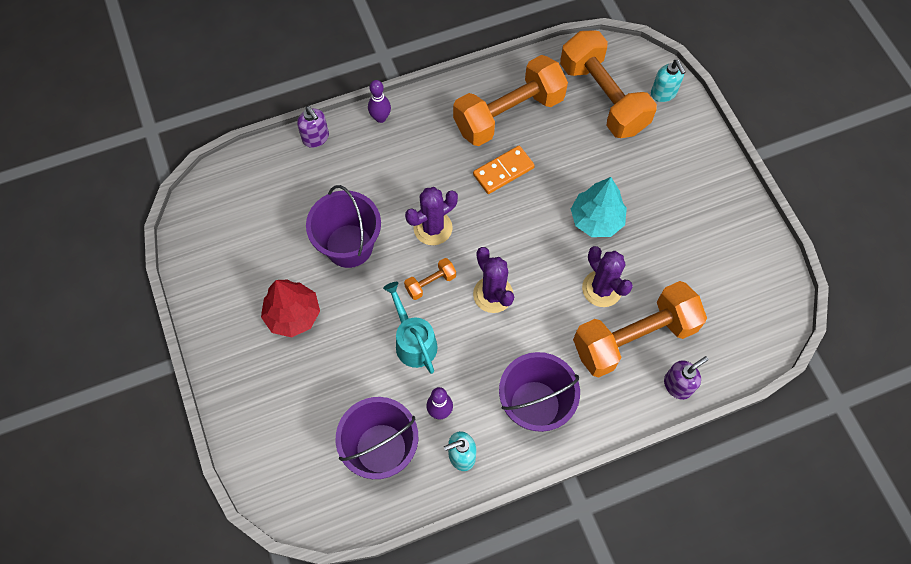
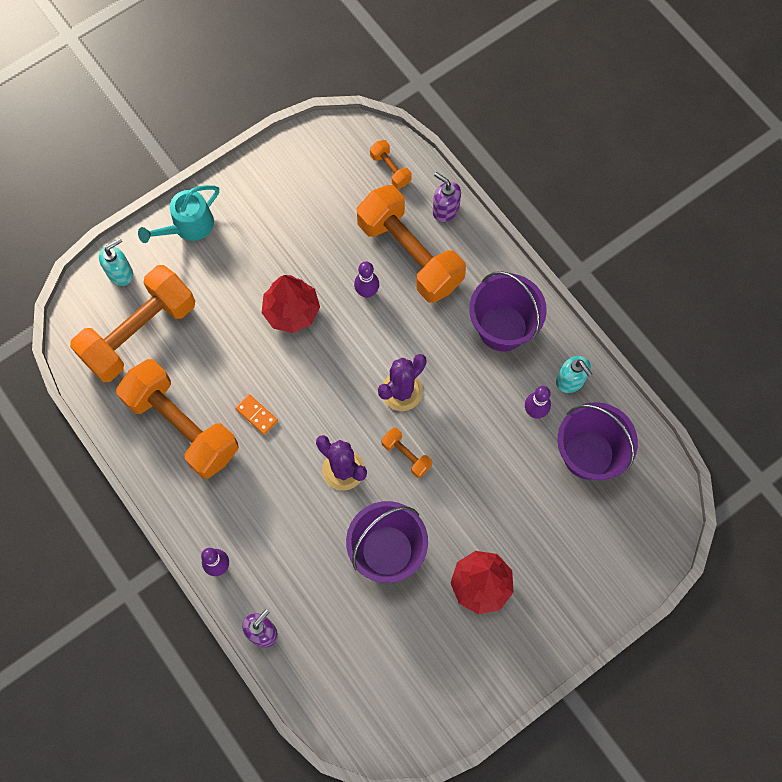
camera: 105 degrees left, 5 degrees up
turquoise watering can [383,282,438,374] -> turquoise watering can moved to [138,185,219,243]
orange domino [473,146,535,194] -> orange domino [235,394,278,435], size x0.65
turquoise tree [571,177,627,237] -> red tree [262,275,320,333]
purple cactus [582,246,633,307] -> purple bowling pin [354,261,379,298]
none -> orange dumbbell [370,140,412,189]

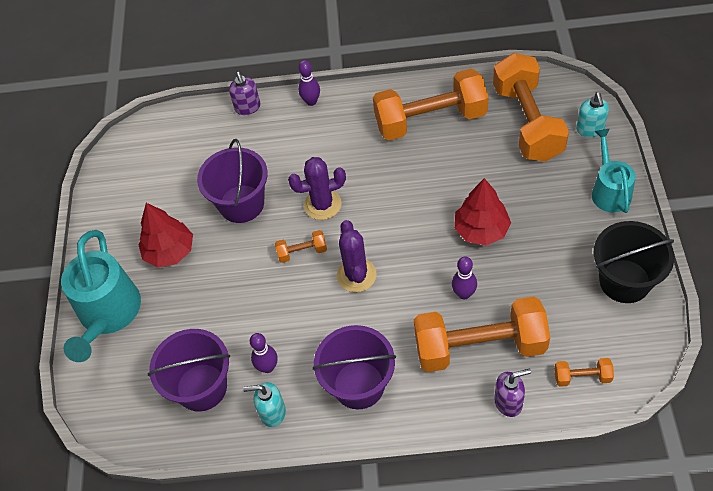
camera: 130 degrees right, 15 degrees down
orange domino [235,394,278,435] -> none
none -> turquoise watering can [61,230,141,362]
none -> black bucket [594,221,674,303]

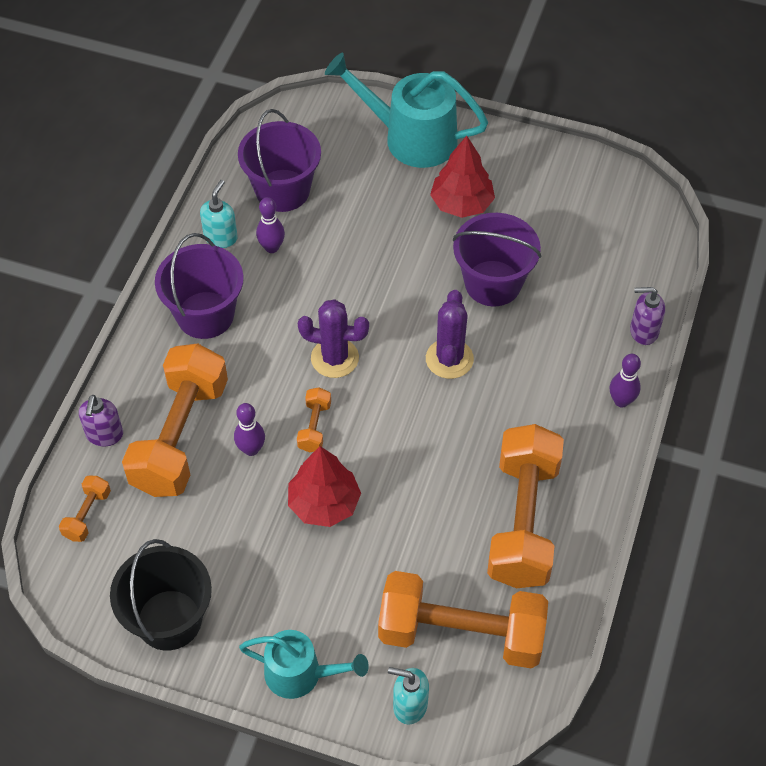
camera: 105 degrees right, 0 degrees up
orange dumbbell [275,230,327,263] -> orange dumbbell moved to [297,387,331,452]

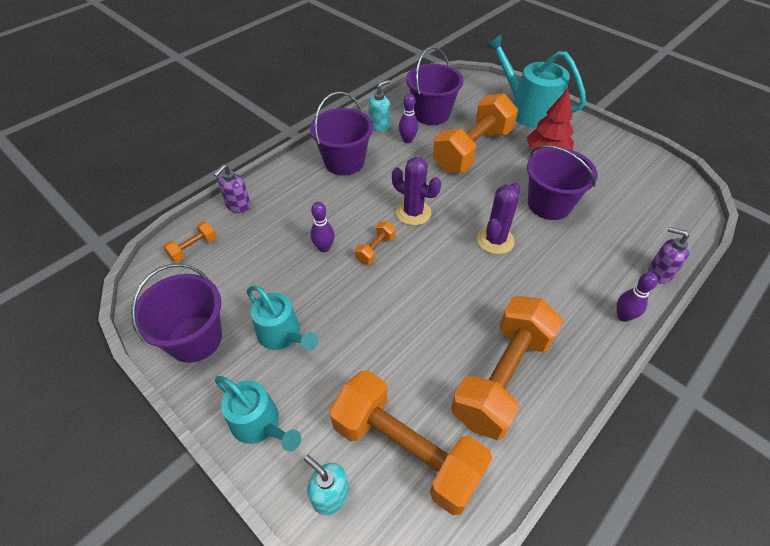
camera: 25 degrees right, 5 degrees down
black bucket [110,539,212,651] -> purple bucket [131,263,222,363]
orange dumbbell [122,344,228,497] -> orange dumbbell moved to [433,93,518,172]
red tree [288,446,361,527] -> none
none -> turquoise watering can [247,286,318,351]

